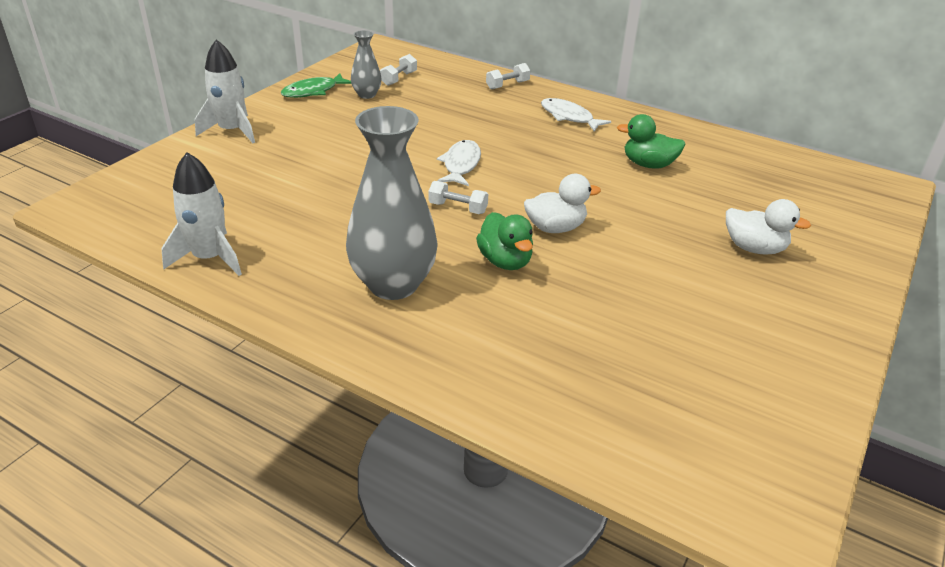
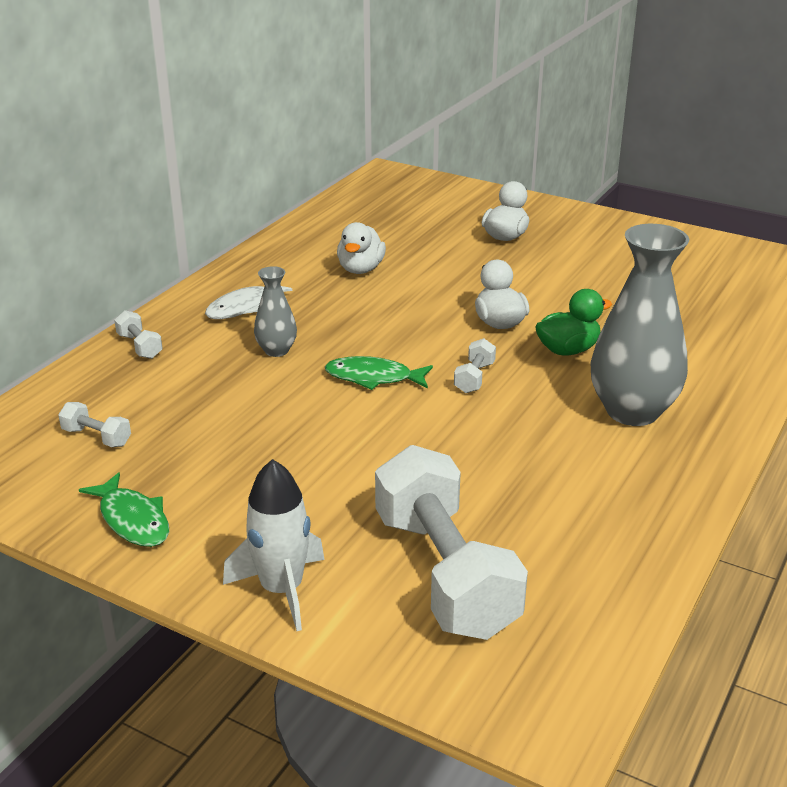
camera: 90 degrees left, 5 degrees down
white rocket [161,152,242,276] -> none
grey vase [351,30,382,99] -> grey vase moved to [254,266,297,357]
white fish [437,140,481,186] -> green fish [325,356,433,390]
green duck [617,114,686,169] -> white duck [337,222,386,274]
none -> white dumbbell [375,445,528,640]

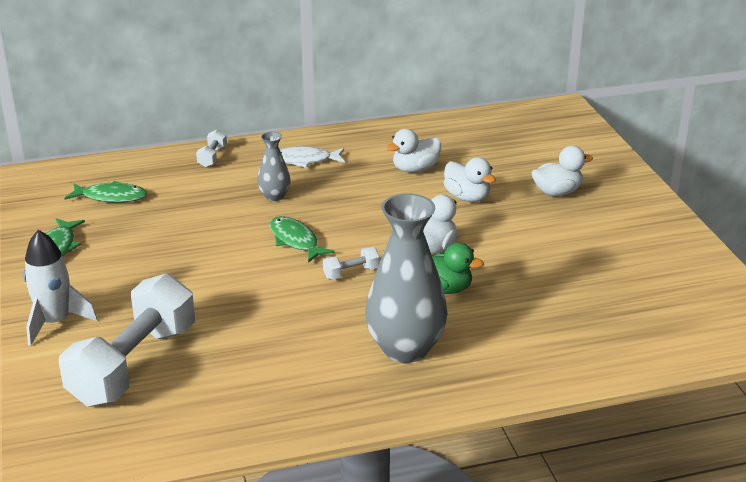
camera: 45 degrees right, 0 degrees up
white dumbbell [58,402,131,447] -> green fish [65,181,147,203]
none -> white duck [444,157,496,202]

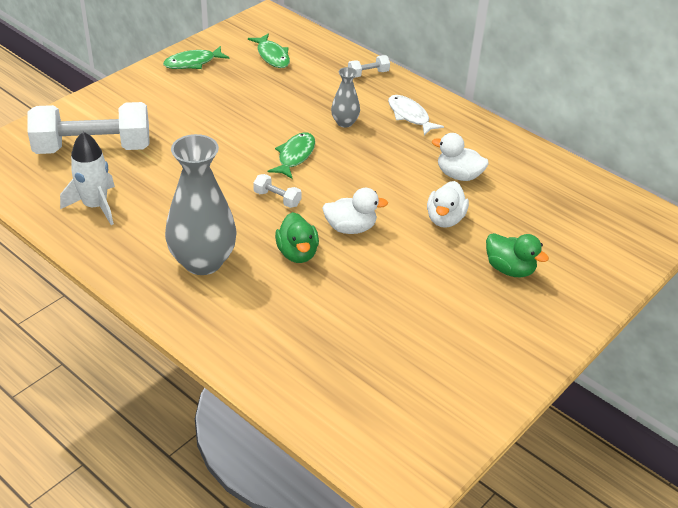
camera: 55 degrees right, 10 degrees up
white rocket [23,230,97,346] -> white rocket moved to [60,132,115,225]
white duck [532,146,593,196] -> green duck [486,233,549,277]

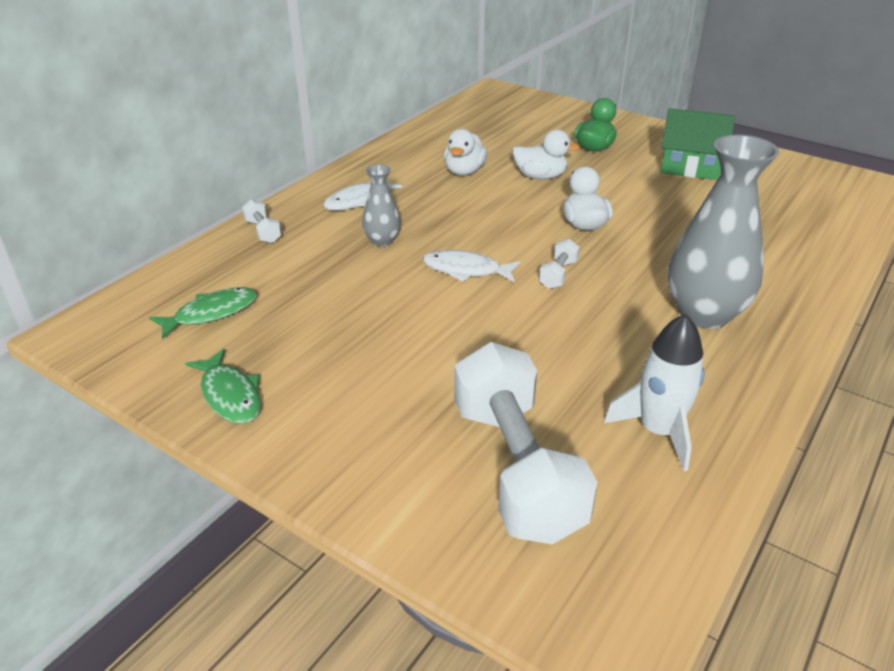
camera: 95 degrees left, 5 degrees down
green fish [268,132,315,179] -> white fish [423,250,521,282]
green duck [275,212,319,263] -> none
none -> green house [661,108,735,180]

